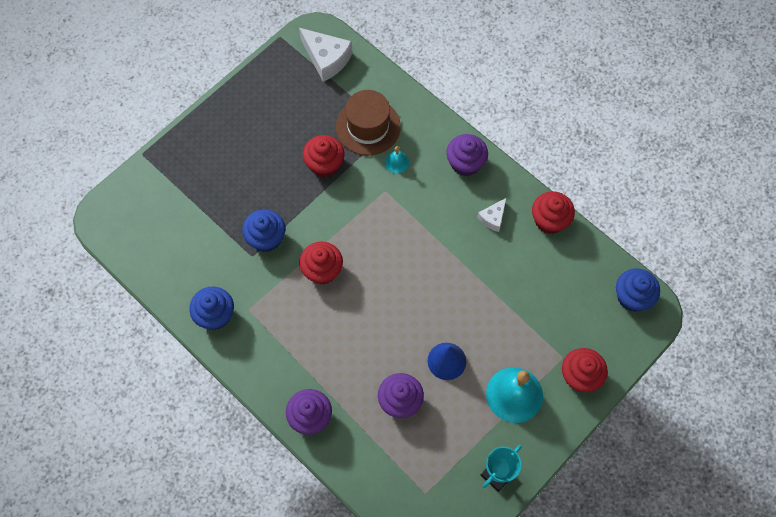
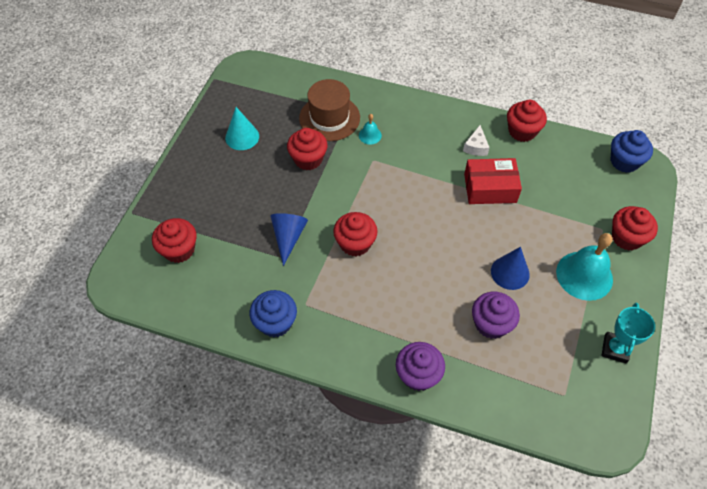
camera: 25 degrees left, 10 degrees down
blue cupcake [242,209,285,252] -> blue cone [270,213,308,266]
white cheese [299,28,352,82] -> none
purple cupcake [446,134,488,176] -> none
none -> red cupcake [152,218,197,263]
none -> turquoise cone [225,107,259,150]
none -> red box [464,158,522,204]

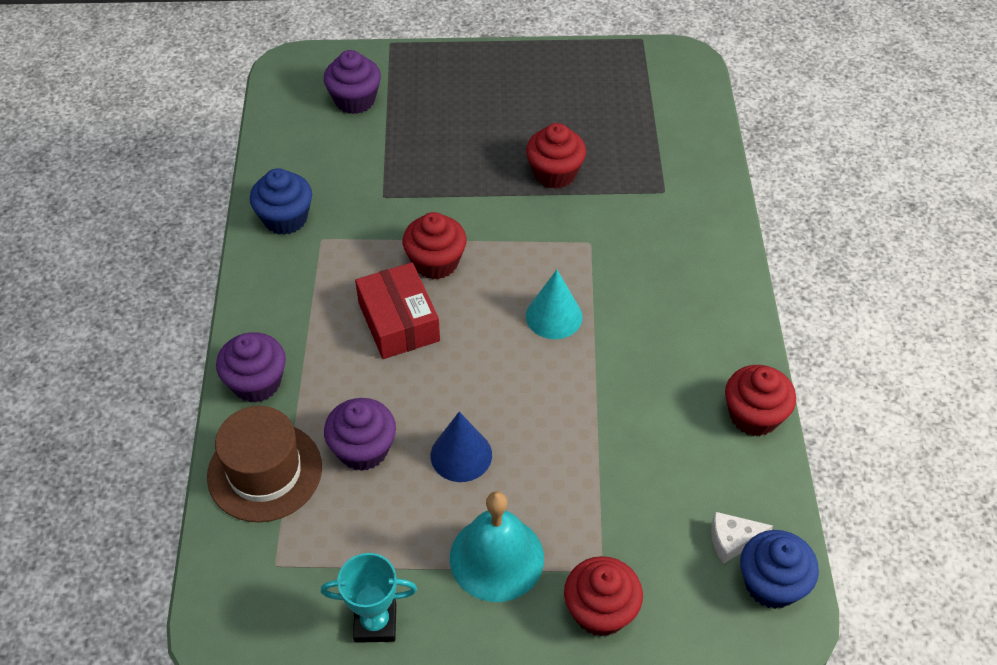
camera: 70 degrees right, 5 degrees down
red cupcake [152,218,197,263] -> purple cupcake [324,50,381,114]
turquoise cone [225,107,259,150] -> turquoise cone moved to [526,270,582,339]
blue cone [270,213,308,266] -> none
brown hat [299,79,360,141] -> brown hat moved to [207,406,322,522]
turquoise bell [359,114,382,144] -> none
white cheese [463,125,490,156] -> white cheese moved to [711,512,773,564]
red box [464,158,522,204] -> red box moved to [355,262,440,359]

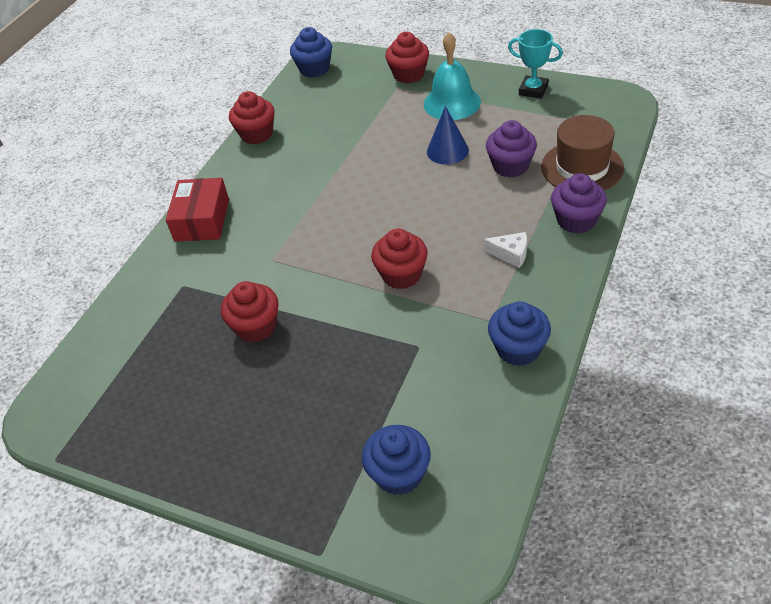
camera: 150 degrees left, 5 degrees down
purple cupcake [324,50,381,114] -> blue cupcake [362,425,431,495]
red box [355,262,440,359] -> red box moved to [166,178,229,242]
turquoise cone [526,270,582,339] -> none
white cheese [711,512,773,564] -> white cheese moved to [483,232,527,268]

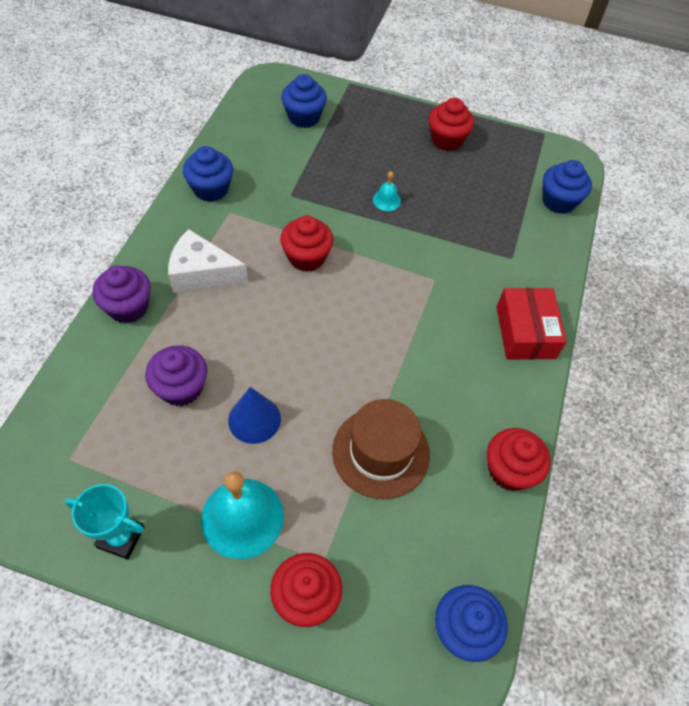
camera: 165 degrees right, 10 degrees up
red cupcake [221,281,279,342] -> red cupcake moved to [428,98,474,151]
white cheese [483,232,527,268] -> white cheese [168,229,248,293], size x1.78
brown hat [541,115,624,191] -> brown hat moved to [332,399,430,499]
none -> turquoise bell [373,171,401,211]
none -> blue cupcake [542,160,592,214]

